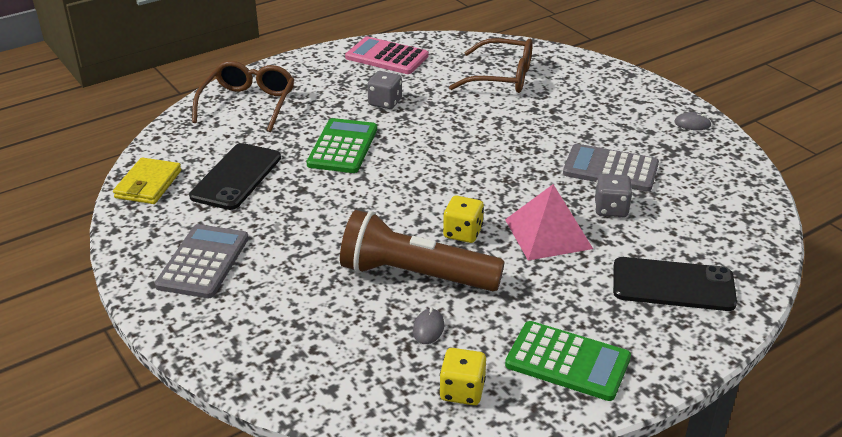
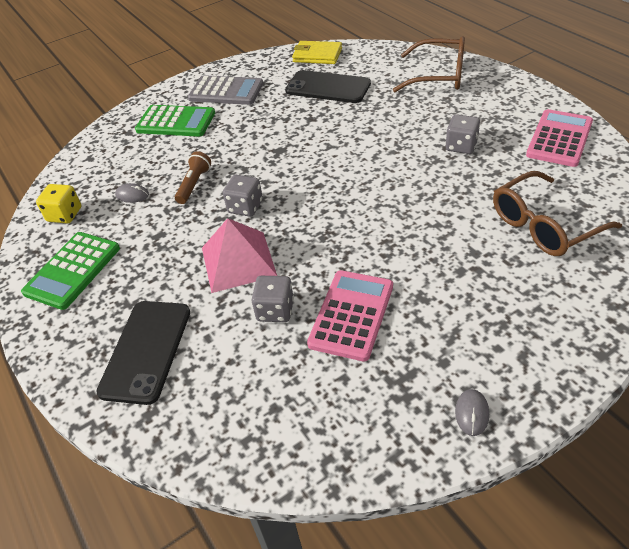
camera: 95 degrees right, 10 degrees up
green calculator [306,118,377,173] -> green calculator moved to [135,105,215,137]
brown flashlight [340,210,505,291] -> brown flashlight [175,151,211,204], size x0.47
yellow dice [443,196,484,243] -> grey dice [223,175,263,217]
brown glasses [449,38,533,93] -> brown glasses turned 45 degrees clockwise [493,171,622,256]
grey calculator [563,144,659,192] -> pink calculator [307,270,393,362]

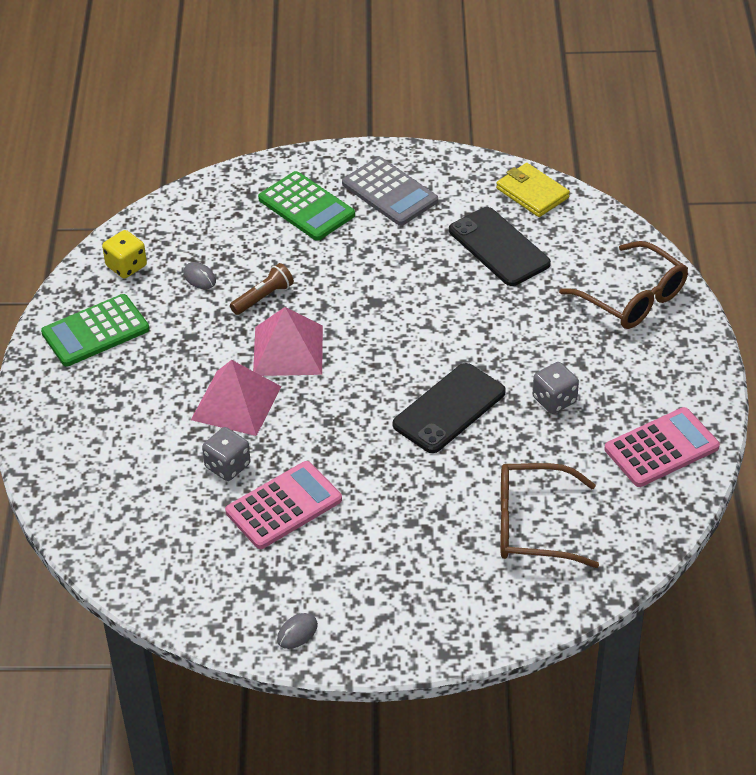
camera: 30 degrees right, 0 degrees up
black phone [96,301,190,405] -> black phone moved to [393,363,506,453]
grey dice [223,175,263,217] -> pink pyramid [253,307,323,376]

